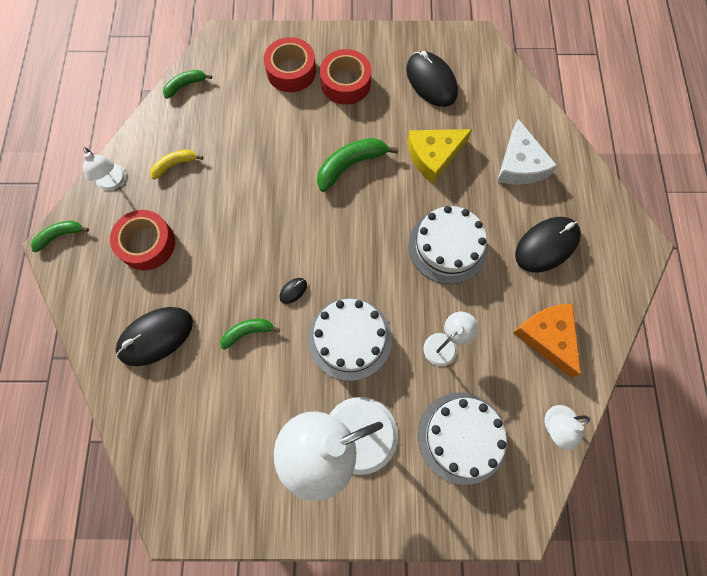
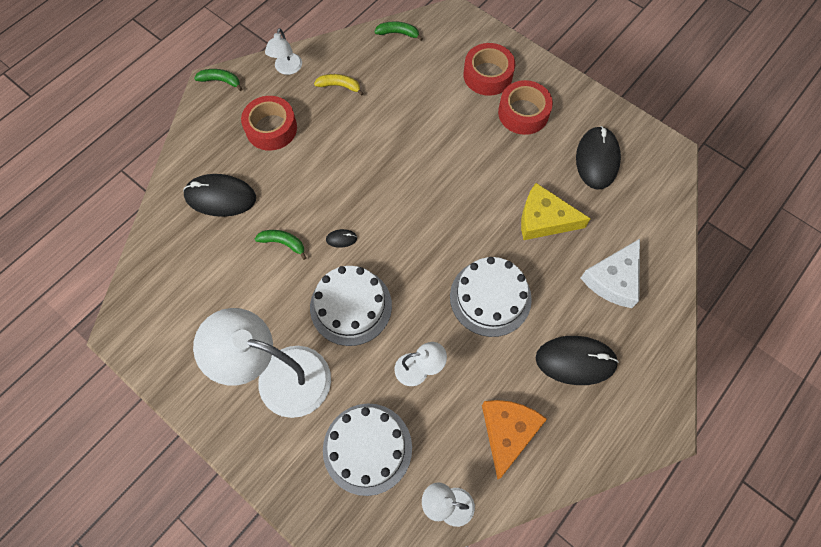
camera: 40 degrees right, 5 degrees down
green banana [317,138,399,192] -> none

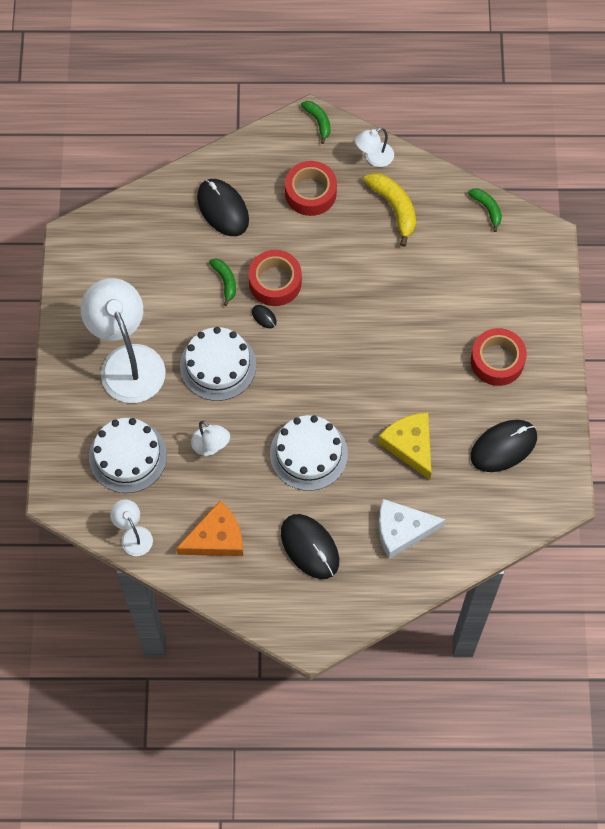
camera: 50 degrees right, 0 degrees up
yellow banana [314,74,364,96] -> yellow banana [363,173,416,247], size x1.66
red tape [464,43,515,96] -> red tape moved to [248,250,302,306]

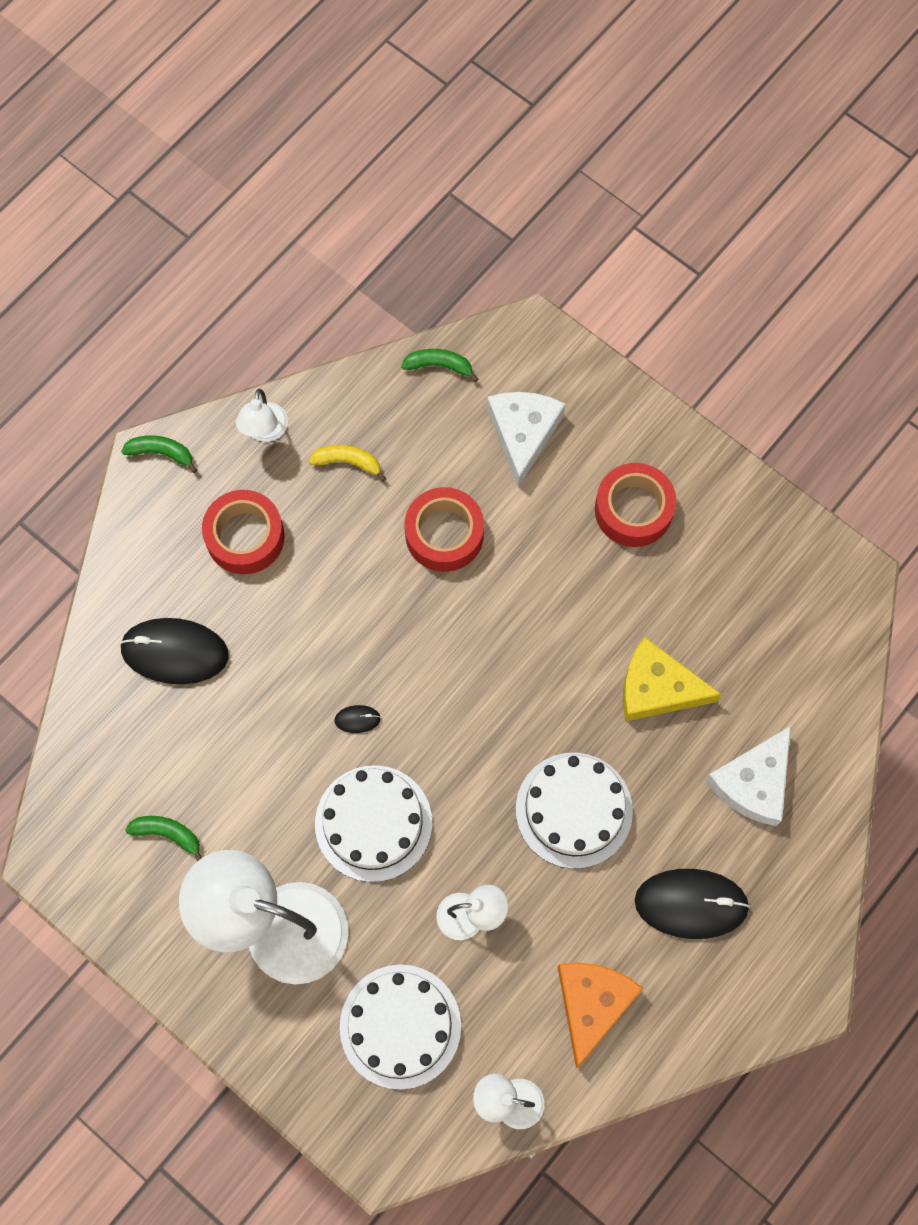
camera: 50 degrees left, 5 degrees up
green banana [209,258,236,306] -> green banana moved to [125,816,202,862]
red tape [248,250,302,306] -> red tape moved to [404,487,484,572]
yellow banana [363,173,416,247] -> yellow banana [309,445,386,482], size x0.60
black mouse [471,420,537,472] -> none
none -> white cheese [487,392,566,488]

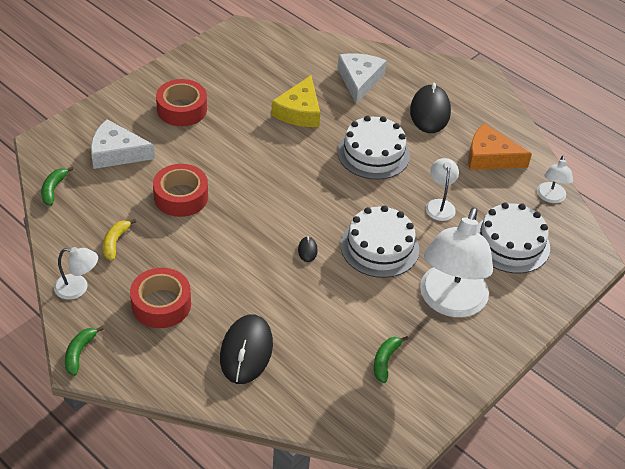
camera: 90 degrees left, 25 degrees down
white cheese [705,726,791,826] -> white cheese turned 120 degrees counterclockwise [337,53,387,104]

